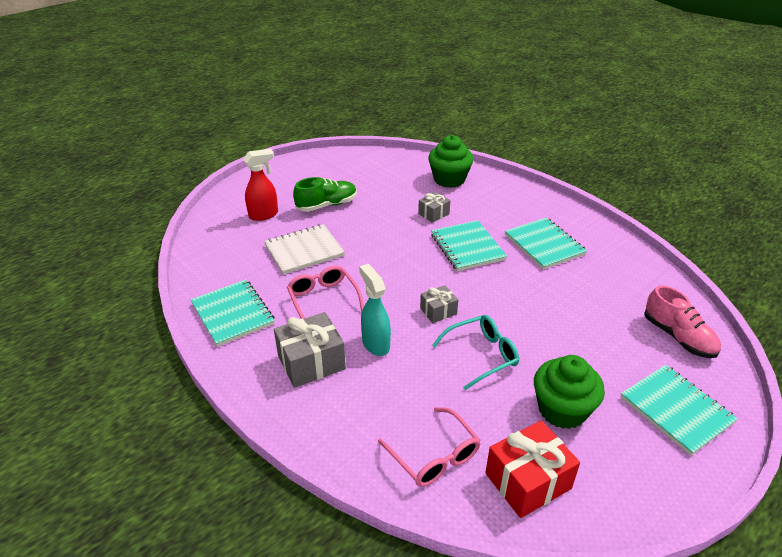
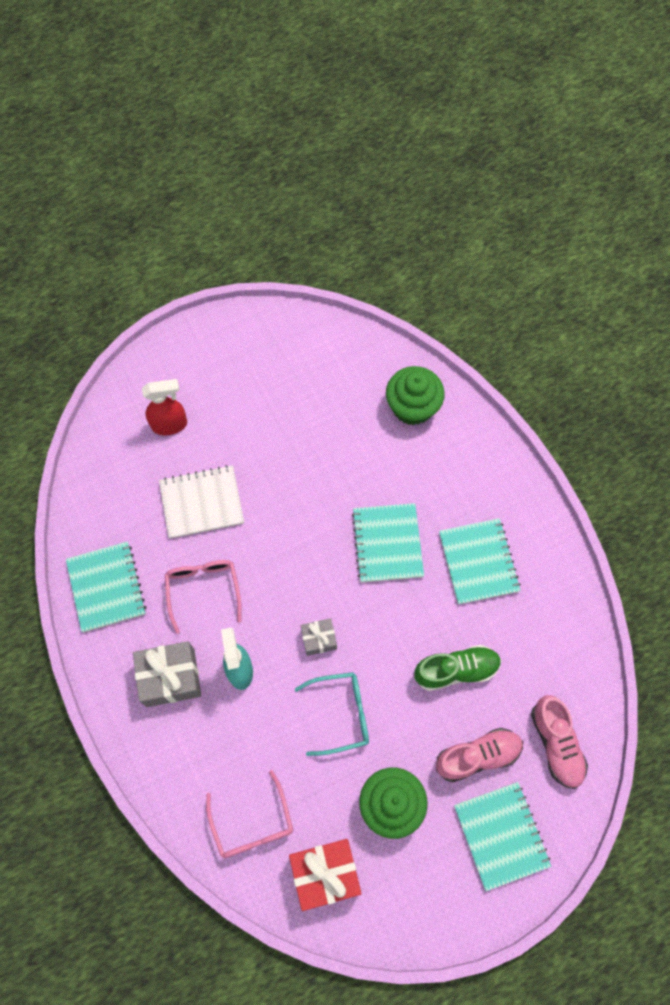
camera: 15 degrees right, 30 degrees up
green shoe [293,177,357,212] -> green shoe moved to [414,645,501,691]
grey gift [418,192,450,223] -> none
none -> pink shoe [436,728,523,782]

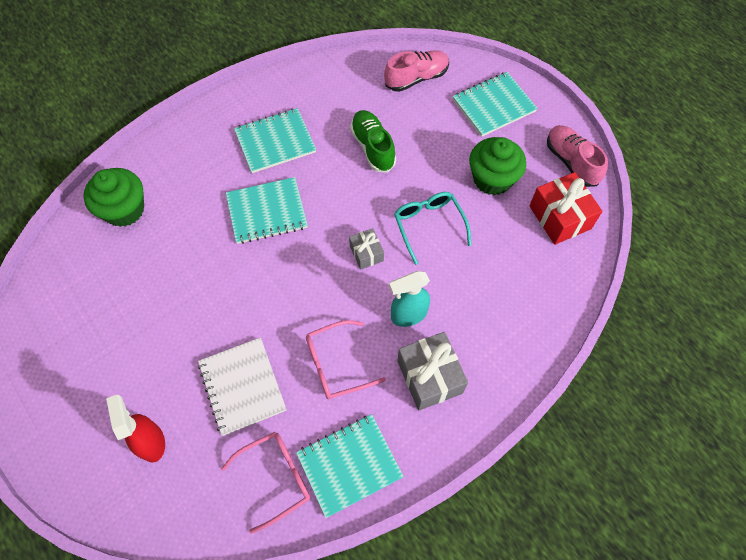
camera: 100 degrees left, 5 degrees down
pink glasses [206,770,293,858] -> pink glasses moved to [221,432,310,534]
pink shoe [436,728,523,782] -> pink shoe moved to [547,125,608,187]

